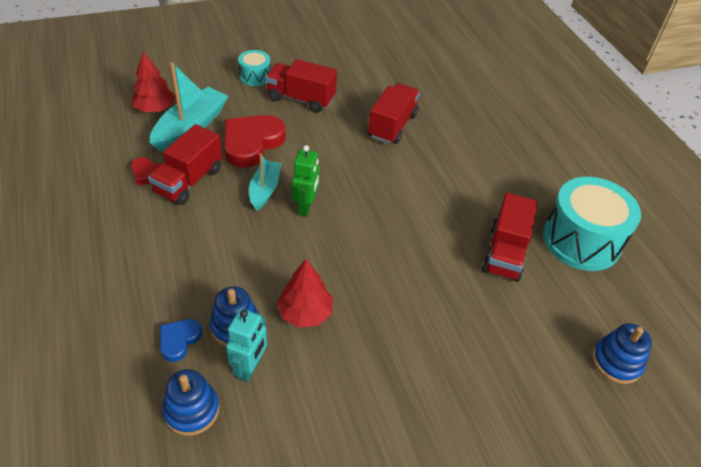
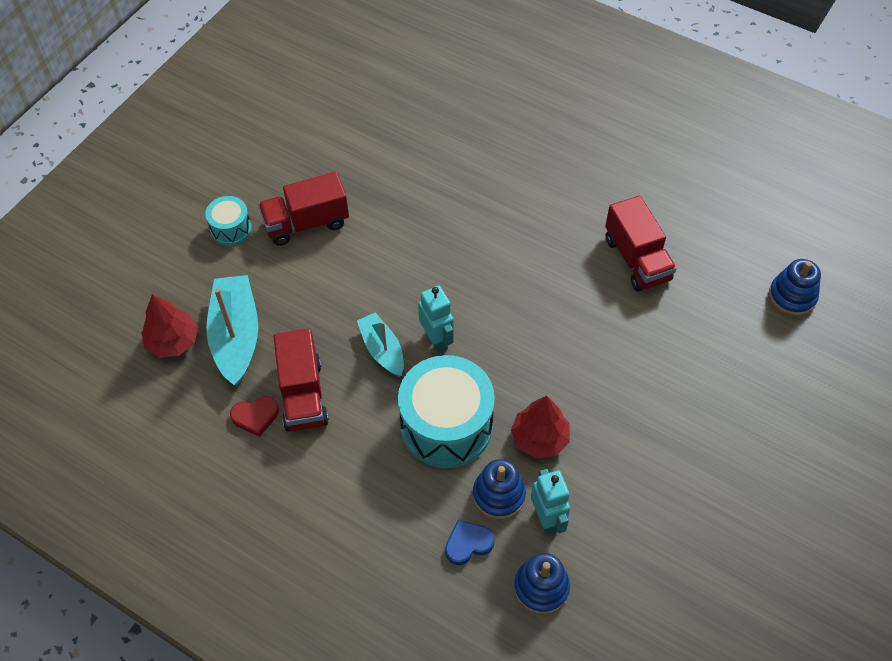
camera: 35 degrees left, 10 degrees up
blue heart [160,319,202,362] -> blue heart turned 75 degrees clockwise [445,520,495,565]
red heart [224,115,286,168] -> none
green robot [292,145,320,217] -> turquoise robot [418,286,454,353]
red truck [368,83,420,144] -> none
turquoise drum [543,177,641,271] -> turquoise drum moved to [398,355,495,468]

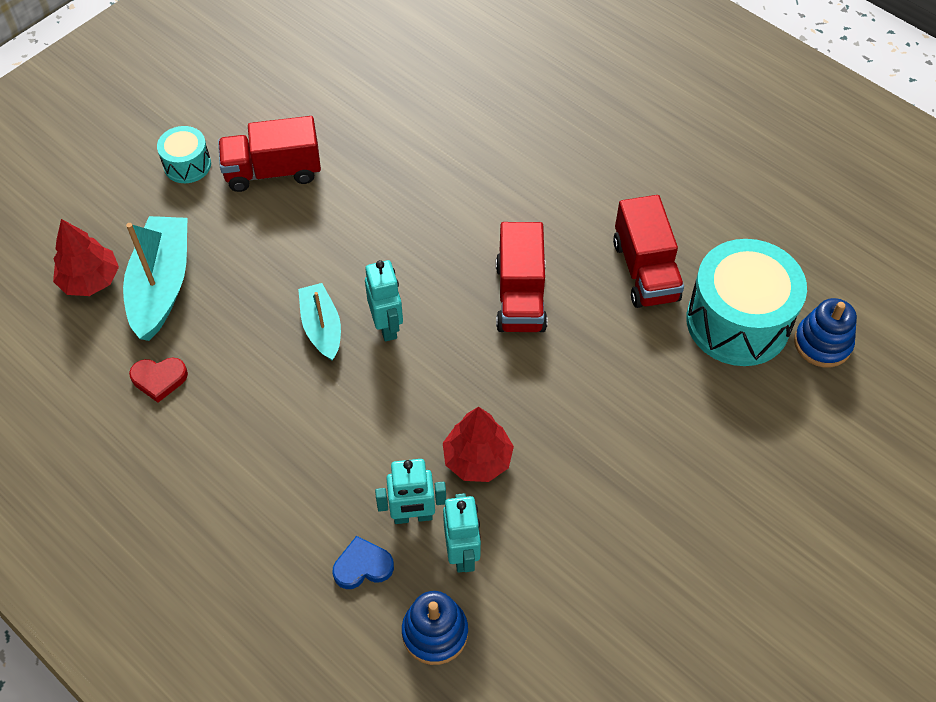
camera: 10 degrees right, 0 degrees up
red truck [273,329,329,432] -> red truck moved to [496,222,547,332]
turquoise drum [398,355,495,468] -> turquoise drum moved to [686,239,807,366]
blue stacking toy [473,459,526,519] -> turquoise robot [375,459,446,524]

